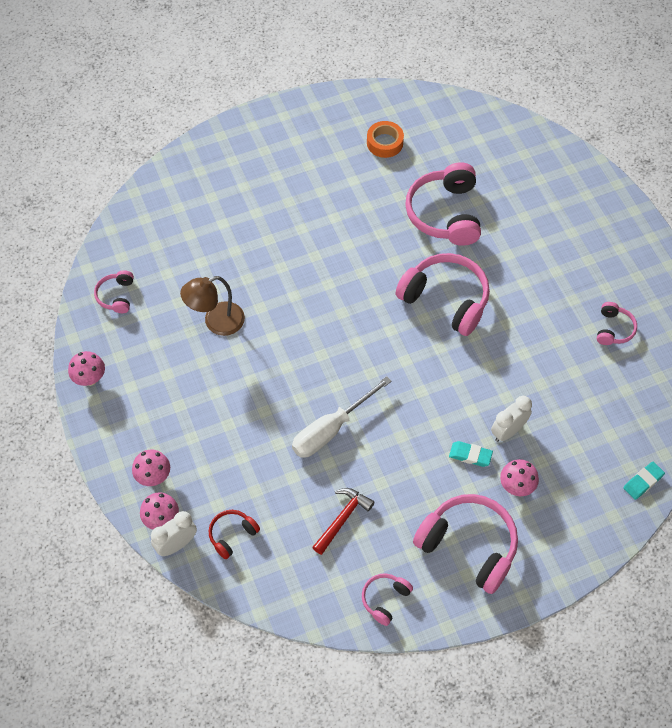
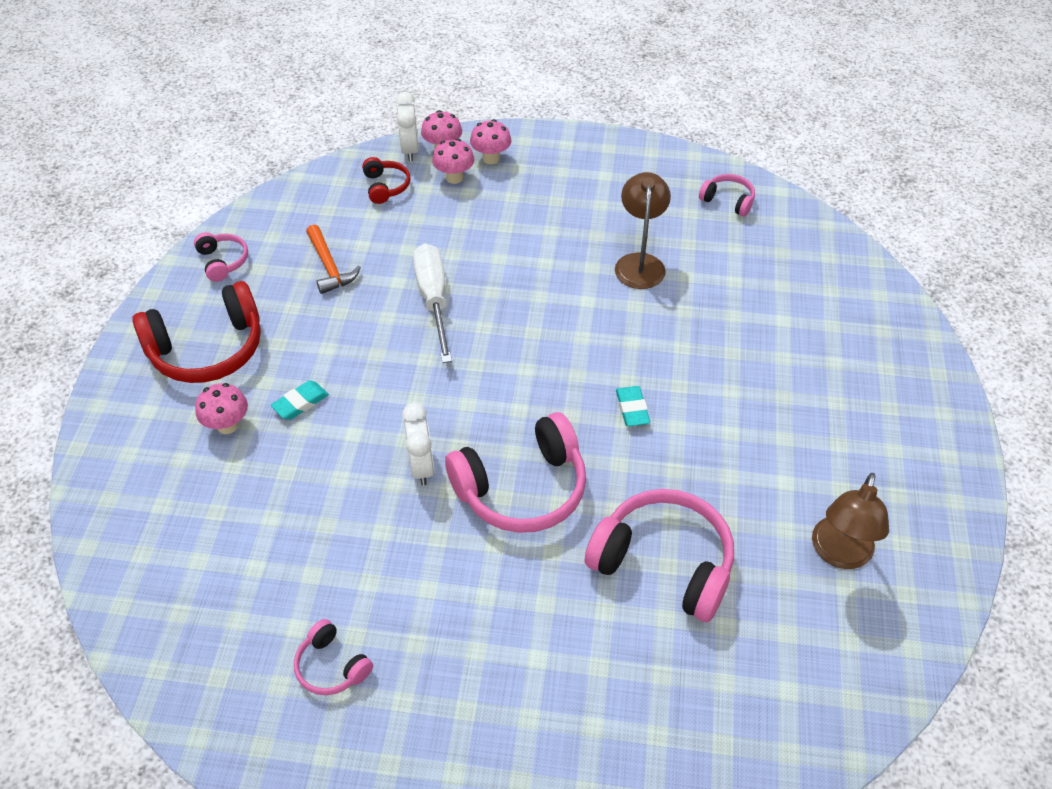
camera: 120 degrees right, 10 degrees down
pink mushroom [68,351,105,386] -> pink mushroom moved to [432,139,475,184]
red hammer [312,488,374,555] -> orange hammer [306,224,361,294]
orange tape [367,121,404,158] -> brown lamp [812,473,889,569]
pink headphones [413,494,518,594] -> red headphones [132,281,261,383]
white clock [491,396,532,442] -> white clock moved to [402,403,434,486]
turquoise eraser [623,462,665,500] -> turquoise eraser moved to [616,386,650,426]

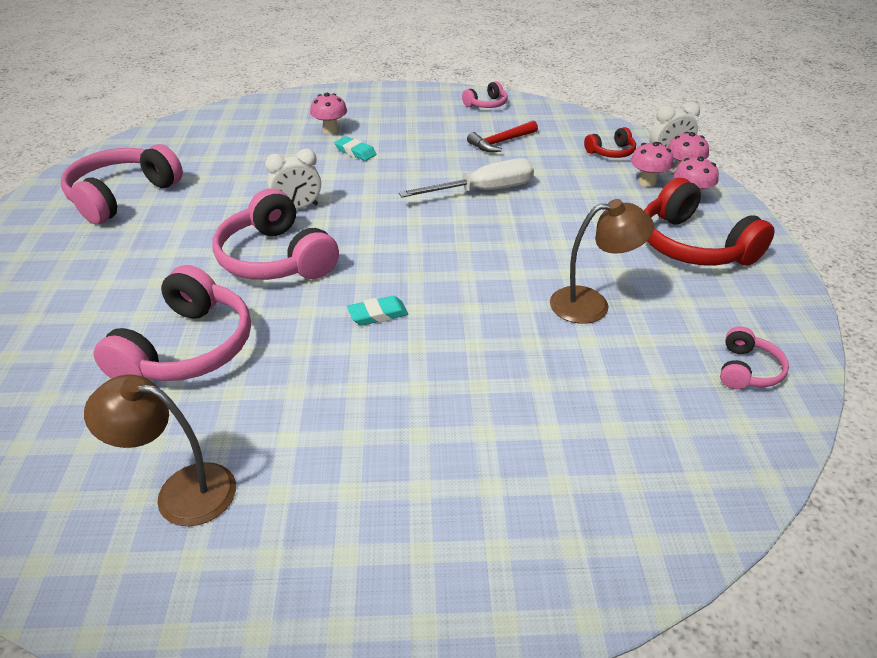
camera: 80 degrees right, 10 degrees down
red headphones [132,281,261,383] -> red headphones moved to [644,178,775,266]
pink headphones [294,619,373,695] -> pink headphones [61,144,183,224], size x2.02
orange hammer [306,224,361,294] -> red hammer [467,120,538,152]

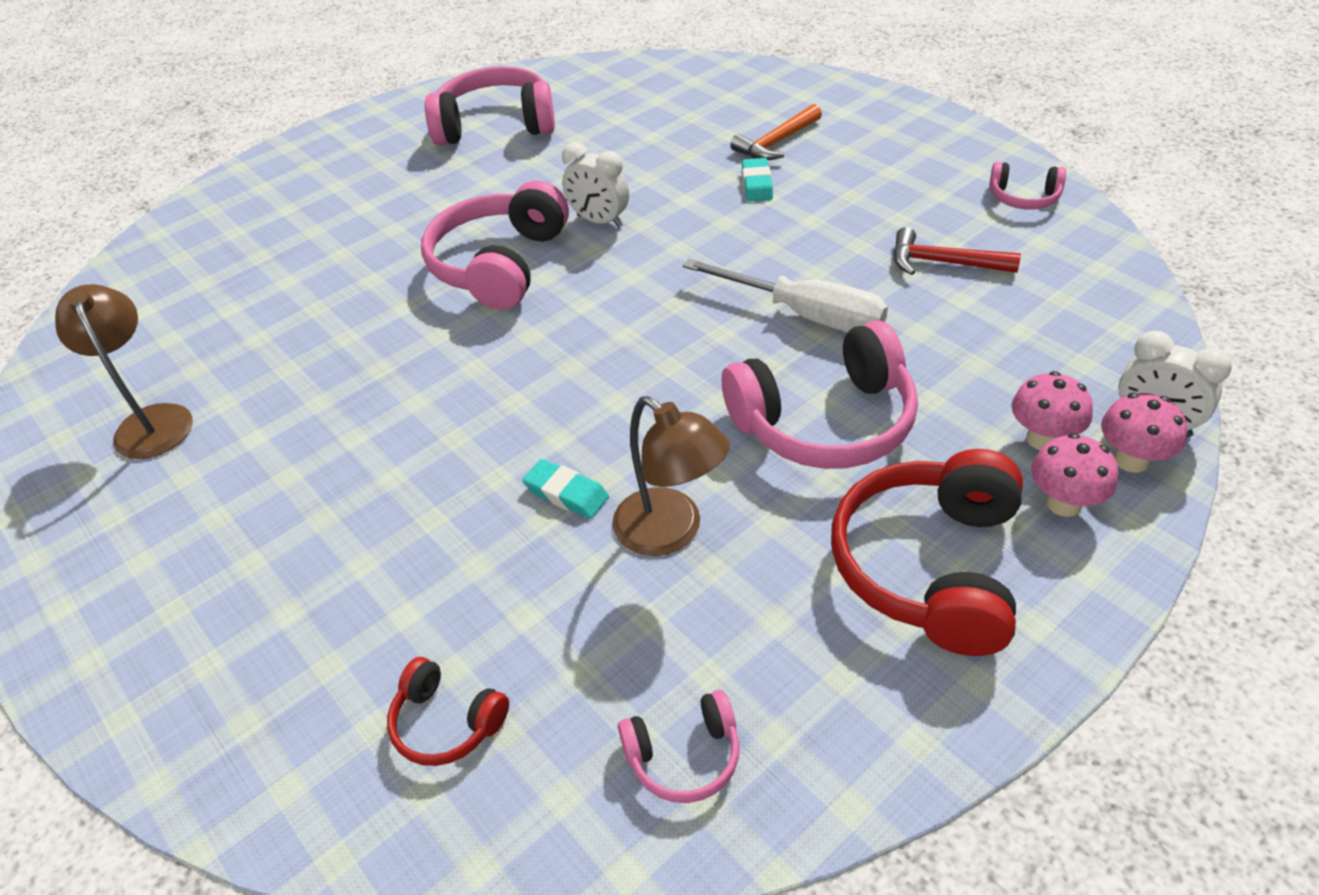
camera: 55 degrees right, 5 degrees up
pink headphones [93,265,251,381] -> pink headphones moved to [722,321,918,469]
pink mushroom [310,93,347,134] -> orange hammer [730,104,822,160]
turquoise eraser [347,296,408,326] -> turquoise eraser moved to [522,459,609,519]
red headphones [584,127,636,158] -> red headphones moved to [387,657,509,766]

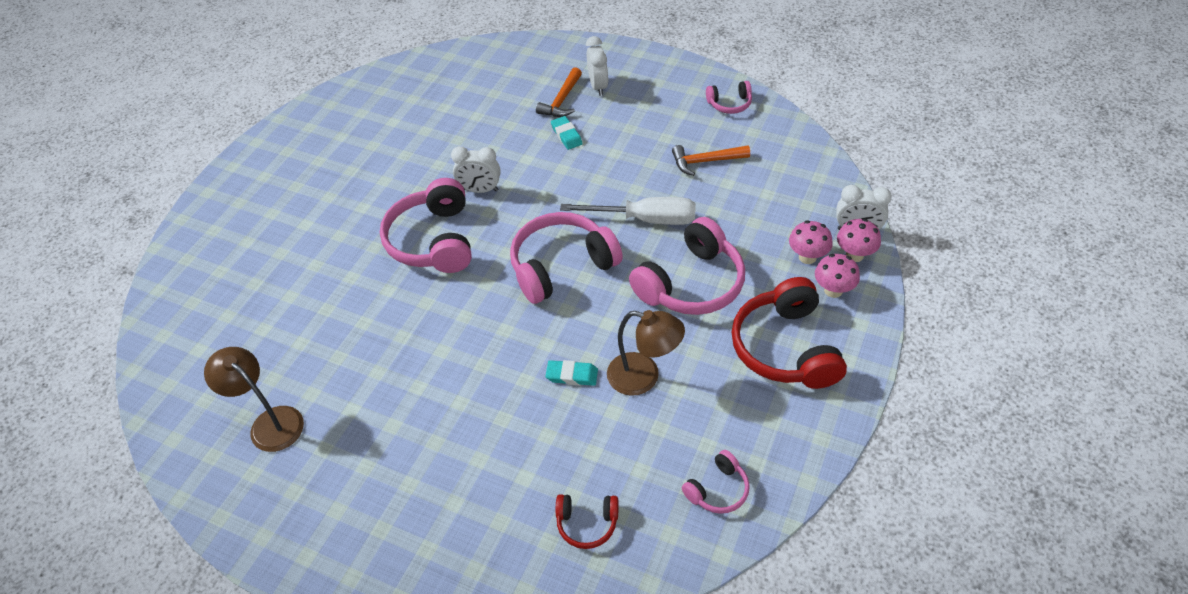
camera: 25 degrees left, 5 degrees up
pink headphones [425,66,555,146] -> pink headphones moved to [510,212,623,304]
red hammer [893,227,1021,275] -> orange hammer [672,145,750,176]
none -> white clock [586,36,608,96]

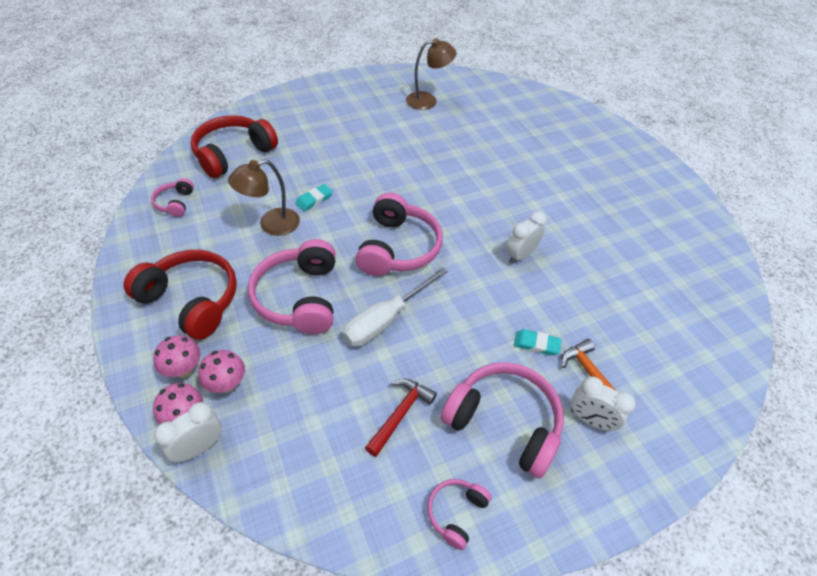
camera: 125 degrees right, 0 degrees up
pink headphones [380,178,472,273] -> pink headphones moved to [441,362,564,478]
red headphones [556,494,619,549] -> red headphones [191,115,278,178], size x2.02
orange hammer [672,145,750,176] -> red hammer [365,379,437,457]

